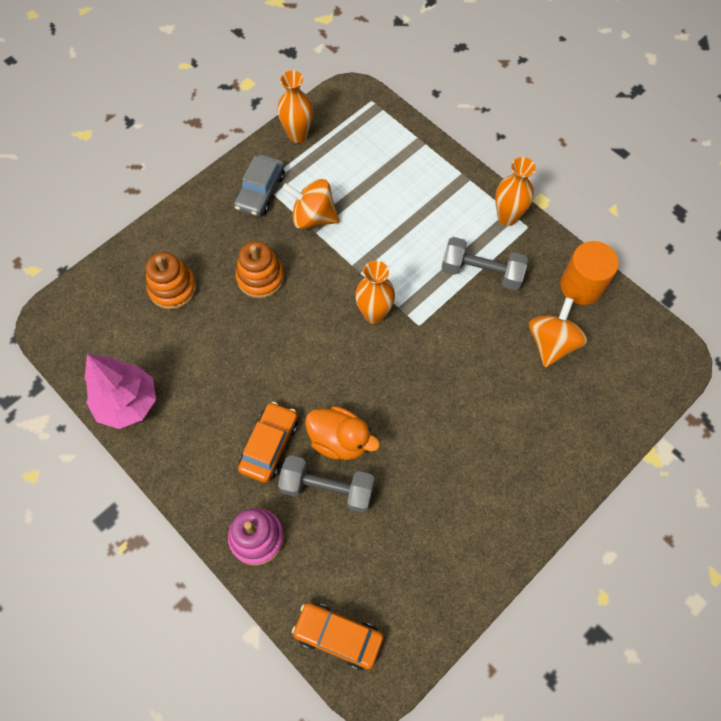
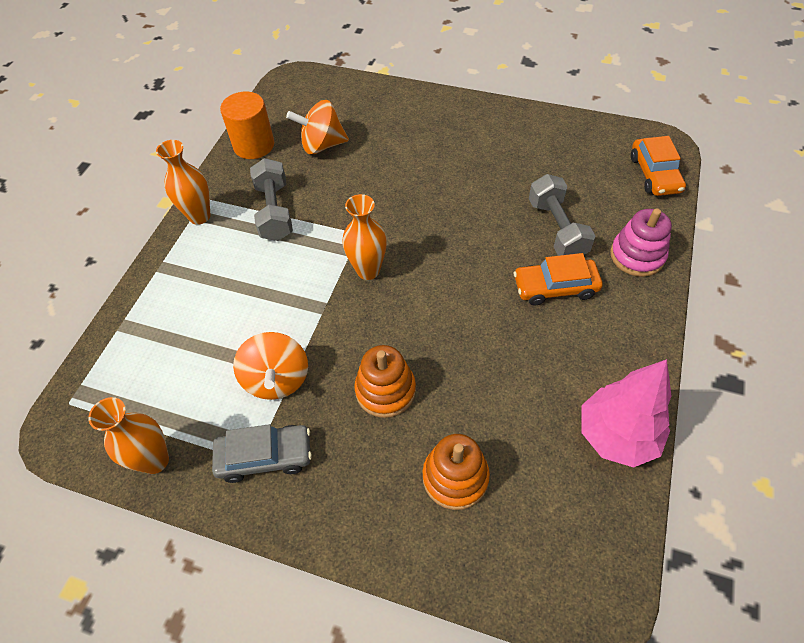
camera: 115 degrees left, 10 degrees down
orange duck [305,406,380,460] -> none

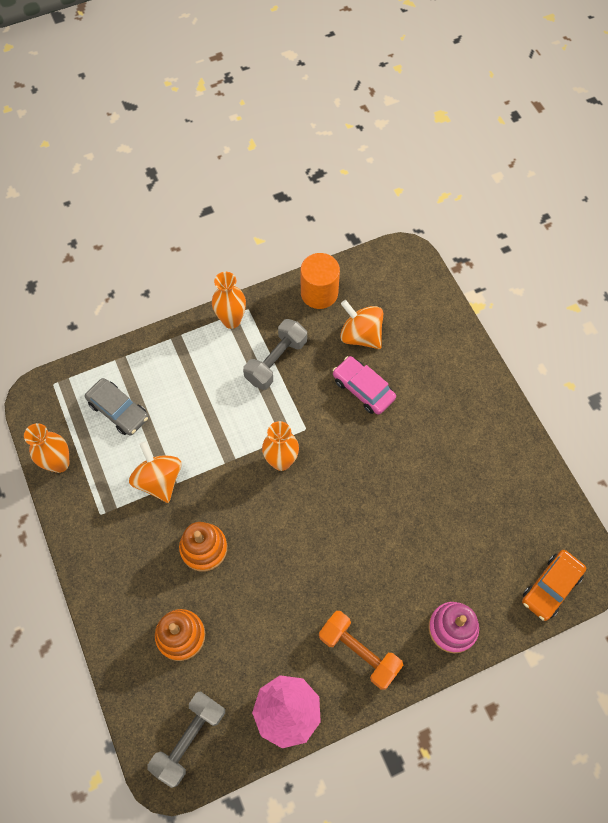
camera: 45 degrees right, 10 degrees up
grey car [212,424,312,483] -> grey car moved to [85,378,149,436]
orange spinning top [233,332,308,400] -> orange spinning top turned 120 degrees clockwise [129,441,181,503]
orange car [514,253,603,306] -> none
grey dumbbell [529,174,595,256] -> grey dumbbell moved to [147,691,225,788]
none -> orange dumbbell [319,611,403,690]
none -> pink car [333,356,396,415]

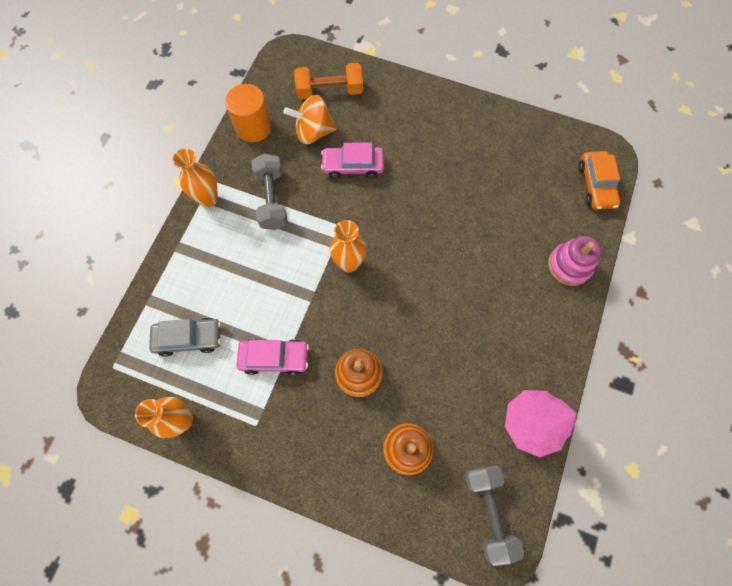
camera: 45 degrees left, 5 degrees up
orange spinning top [129,441,181,503] -> pink car [237,339,309,375]
orange dumbbell [319,611,403,690] -> orange dumbbell moved to [294,63,363,99]

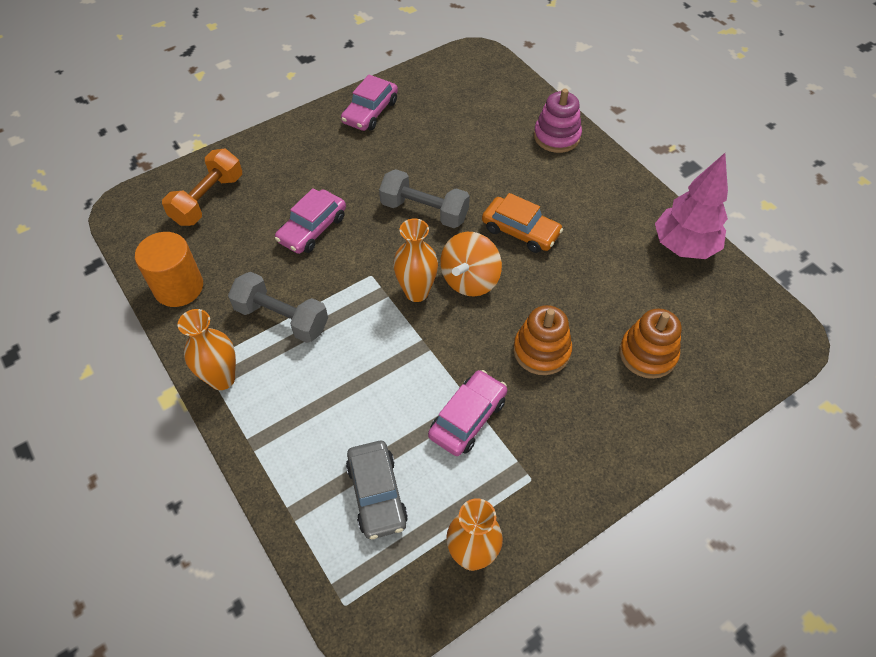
camera: 55 degrees left, 15 degrees down
grey car [149,318,221,357] -> grey car turned 135 degrees clockwise [346,441,408,539]
orange spinning top [283,95,337,144] -> orange spinning top moved to [440,232,502,297]
grey dumbbell [465,465,524,566] -> grey dumbbell moved to [379,169,470,228]
orange car [579,151,620,210] -> orange car moved to [482,193,563,253]
none -> pink car [341,75,398,131]

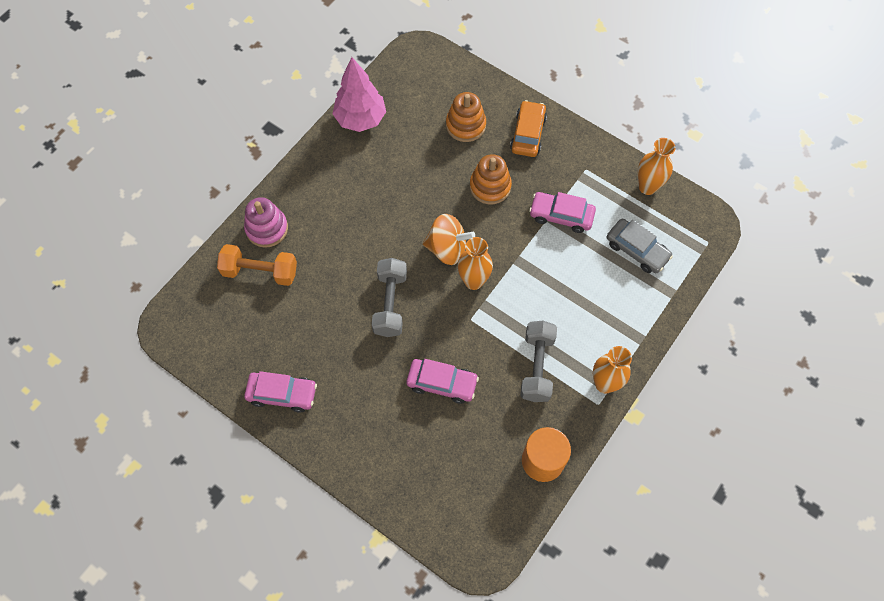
camera: 110 degrees left, 10 degrees up
orange dumbbell [162,149,242,226] -> orange dumbbell moved to [217,244,297,286]
grey car [346,441,408,539] -> grey car turned 75 degrees clockwise [607,219,673,273]
orange car [482,193,563,253] -> orange car moved to [510,100,547,157]

